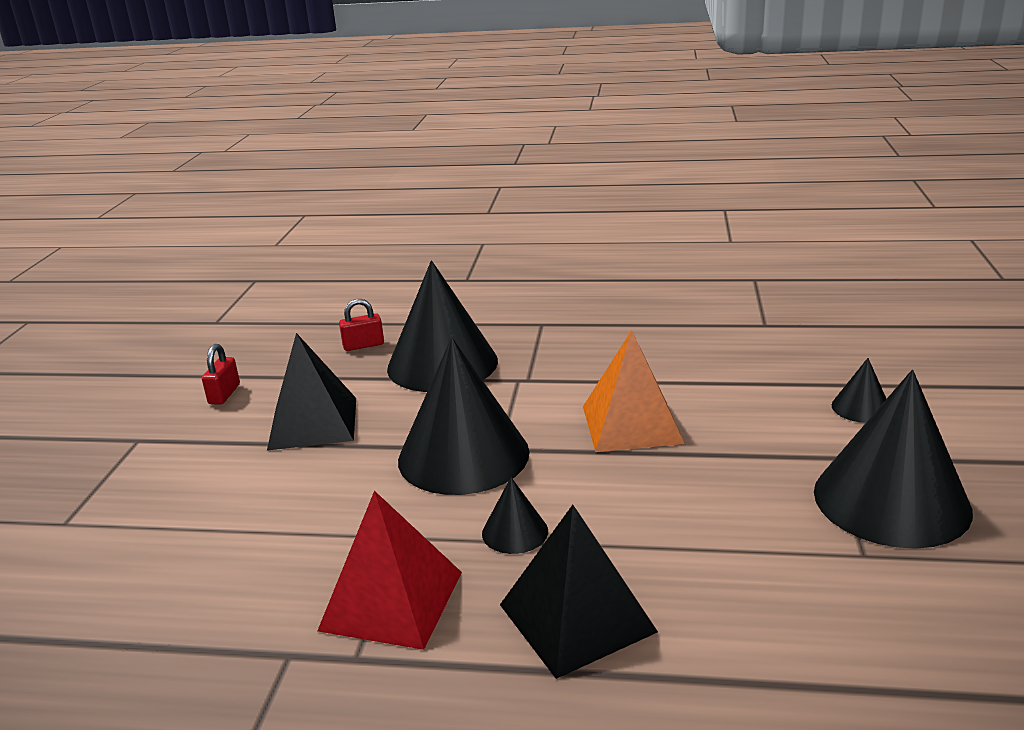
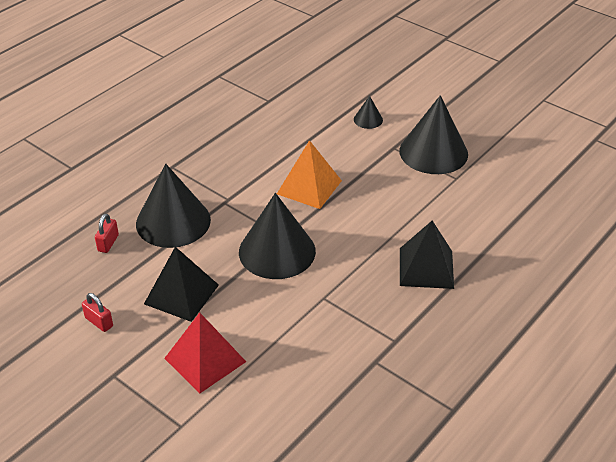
camera: 60 degrees left, 15 degrees up
red pyramid [317,491,462,650] -> red pyramid moved to [164,312,246,393]
black cone [482,477,548,554] -> none

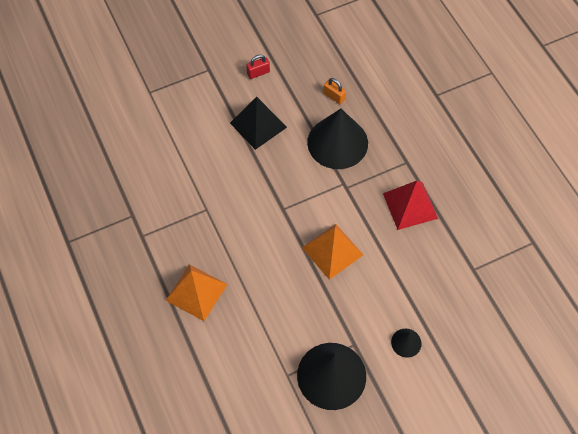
camera: 115 degrees right, 20 degrees up
red padlock [95,214,119,253] -> orange padlock [323,78,346,104]
red pyramid [164,312,246,393] -> red pyramid moved to [383,181,438,230]
black cone [239,193,316,279] -> none
black pyramid [400,221,454,289] -> orange pyramid [165,264,227,321]

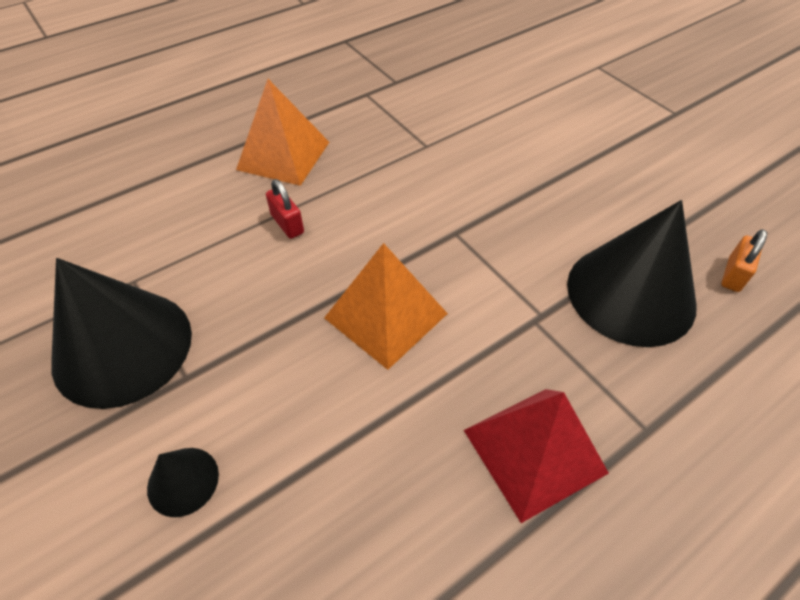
camera: 80 degrees right, 10 degrees down
black pyramid [230,97,287,150] -> none
red padlock [246,55,270,79] -> red padlock moved to [266,179,304,239]

